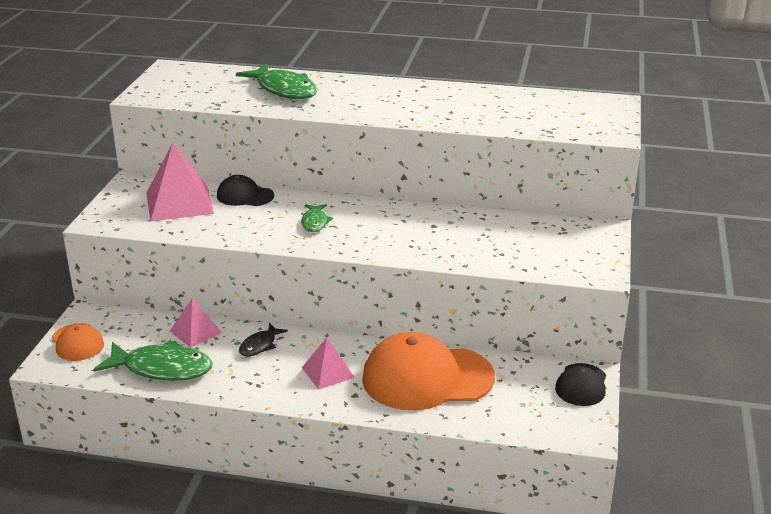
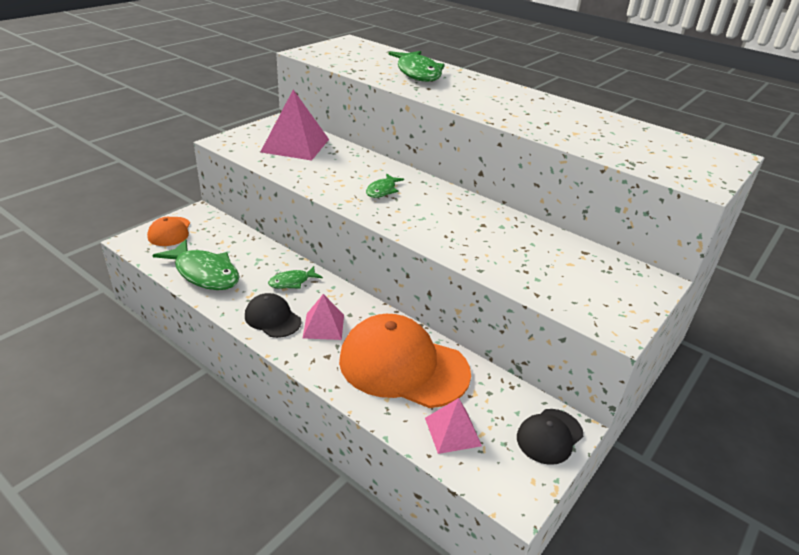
camera: 25 degrees right, 5 degrees up
pink pyramid [170,298,222,348] -> pink pyramid moved to [425,398,482,454]
black cap [217,175,274,206] -> black cap moved to [245,293,301,338]
black fish [239,323,288,356] -> green fish [268,266,323,289]

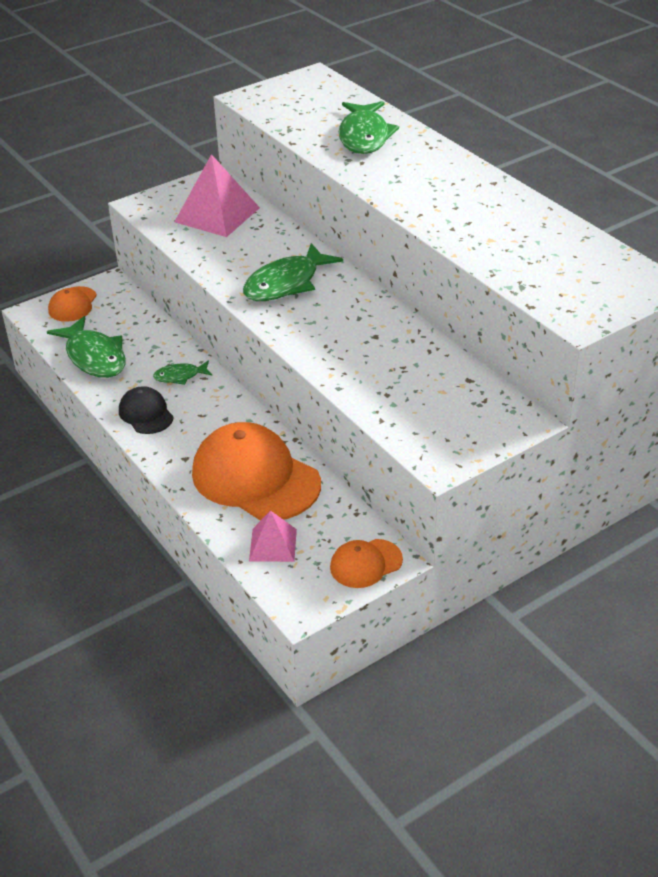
camera: 20 degrees right, 5 degrees up
pink pyramid [303,294,344,340] -> none
green fish [366,174,404,198] -> green fish [243,243,343,301], size x1.90
black cap [517,409,583,465] -> orange cap [330,539,403,588]

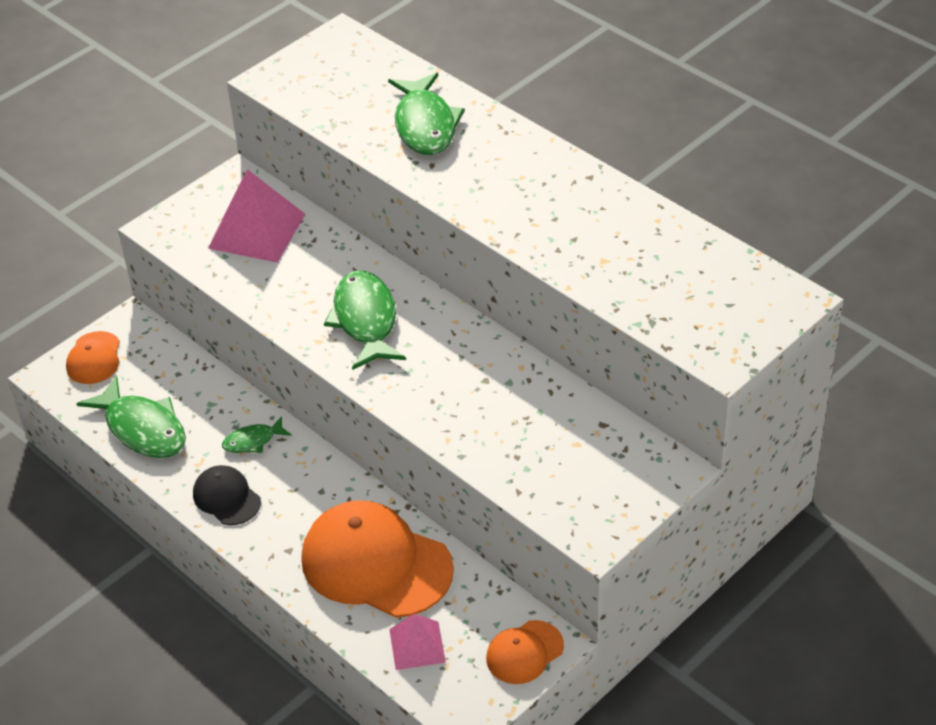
camera: 10 degrees left, 5 degrees up
green fish [243,243,343,301] -> green fish turned 135 degrees clockwise [324,271,406,370]

